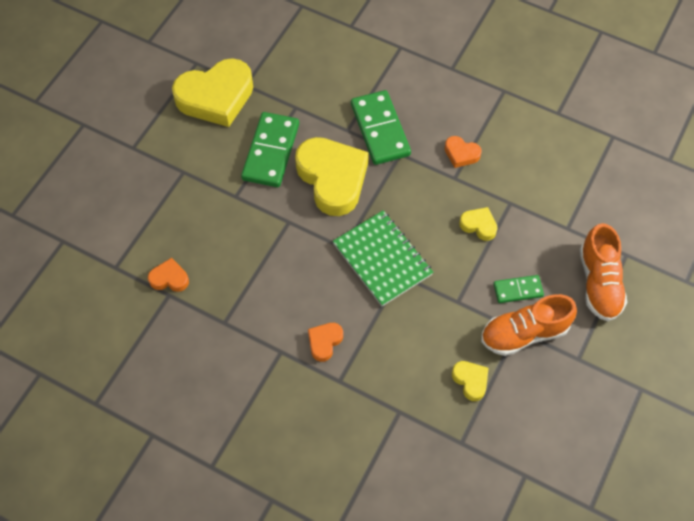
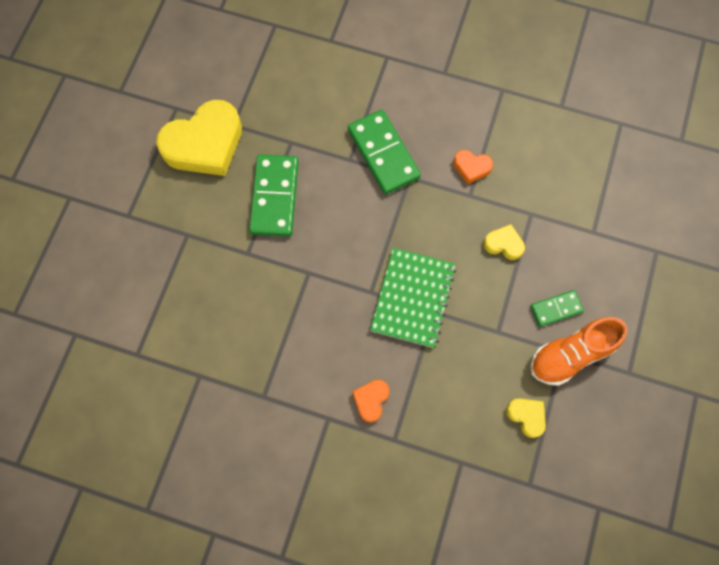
camera: 10 degrees left, 10 degrees up
orange heart [148,258,189,292] -> none
yellow heart [295,137,369,216] -> none
green notebook [333,210,433,306] -> green notebook turned 60 degrees clockwise [370,248,456,348]
orange shoe [580,223,627,321] -> none

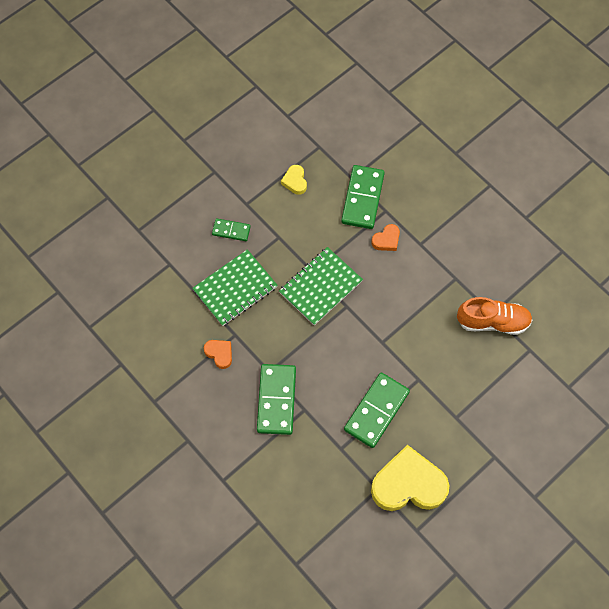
camera: 150 degrees left, 5 degrees down
yellow heart [484,224,525,260] -> green notebook [192,249,278,326]
orange shoe [530,317,627,386] -> orange shoe moved to [457,297,533,335]
none -> green domino [341,165,385,229]

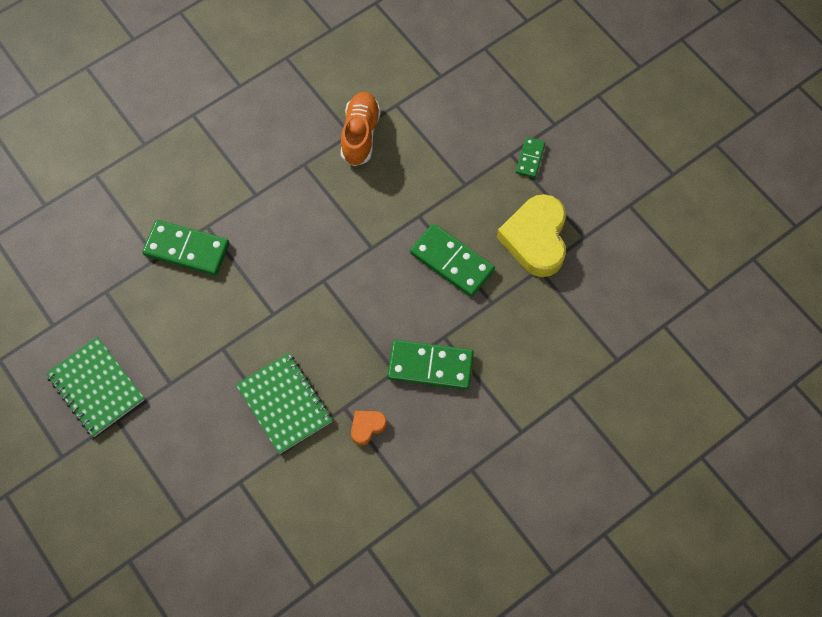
camera: 85 degrees left, 0 degrees up
green domino [212,218,251,241] -> green domino moved to [516,137,545,178]
green notebook [279,247,363,325] -> green notebook moved to [46,337,145,437]
yellow heart [281,165,307,195] -> none
orange heart [371,224,400,251] -> none

